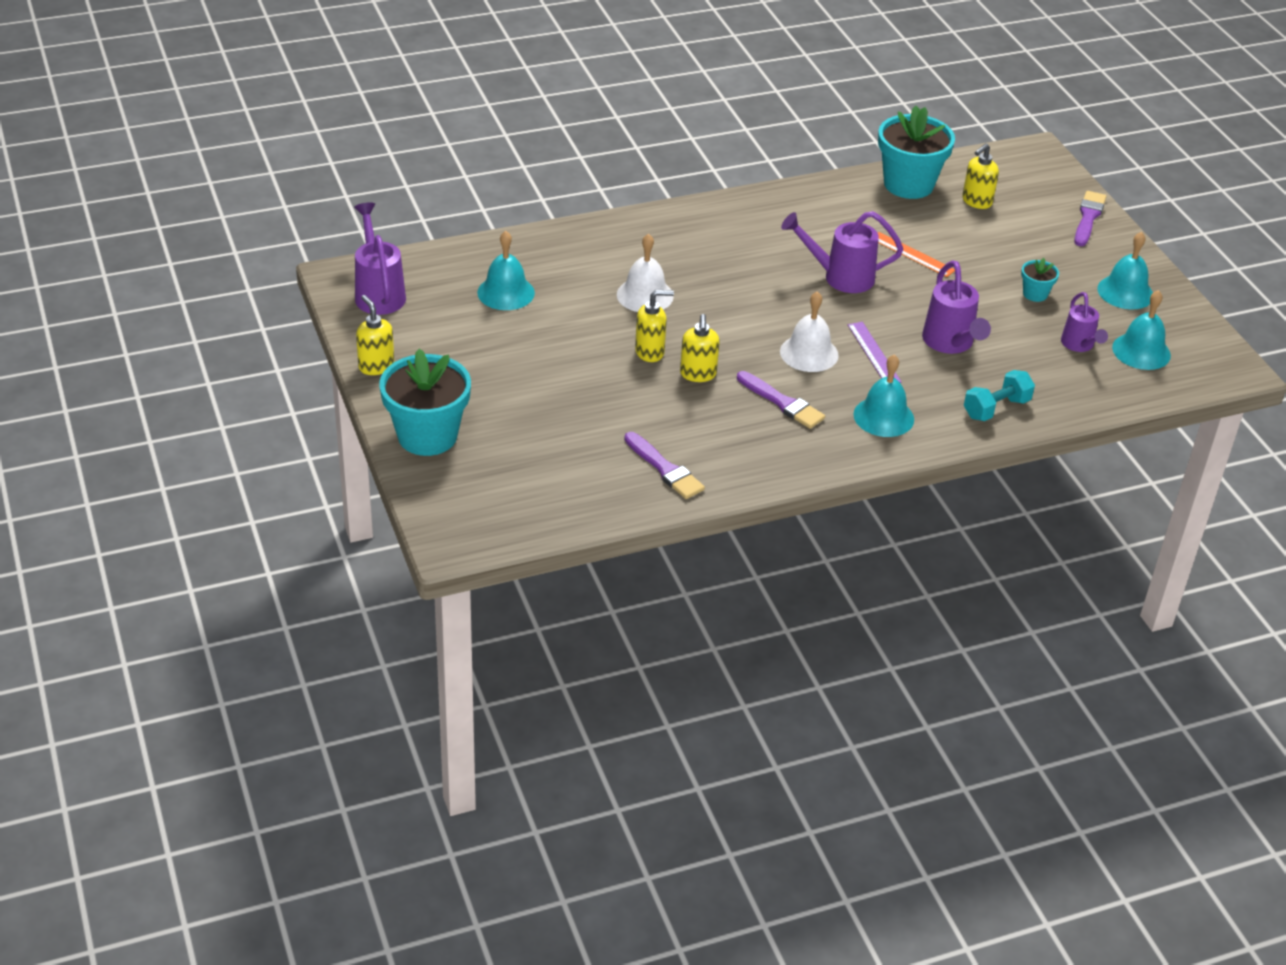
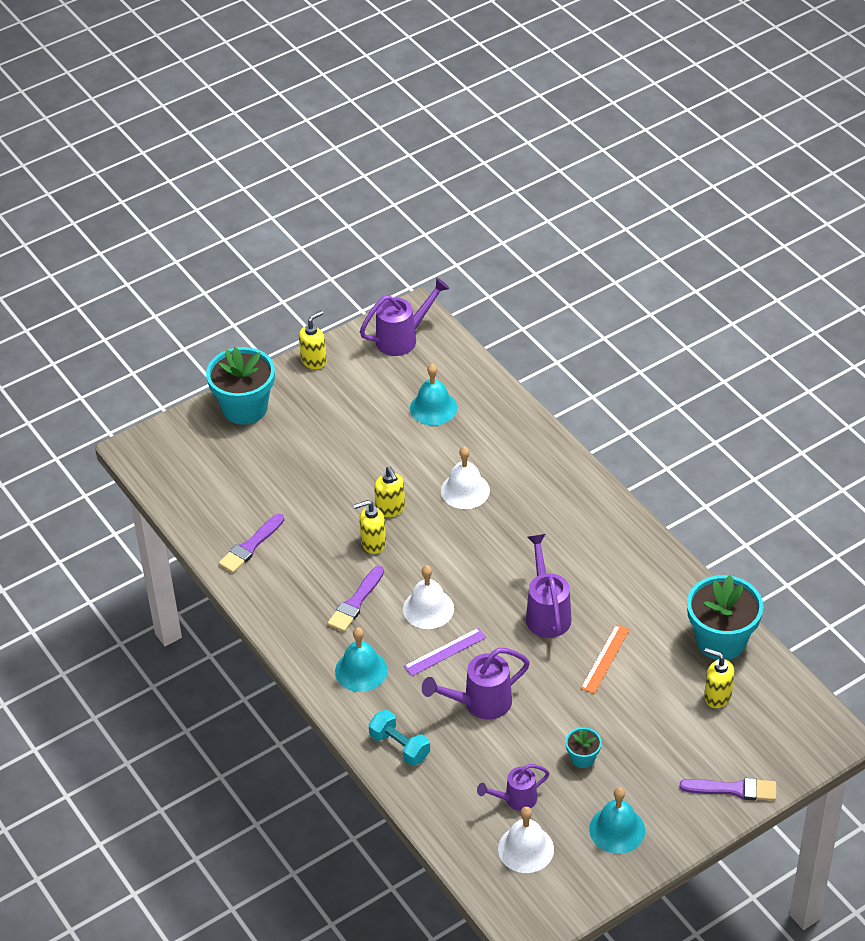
camera: 80 degrees right, 5 degrees up
turquoise bell [1112,290,1171,370] -> white bell [498,807,554,873]

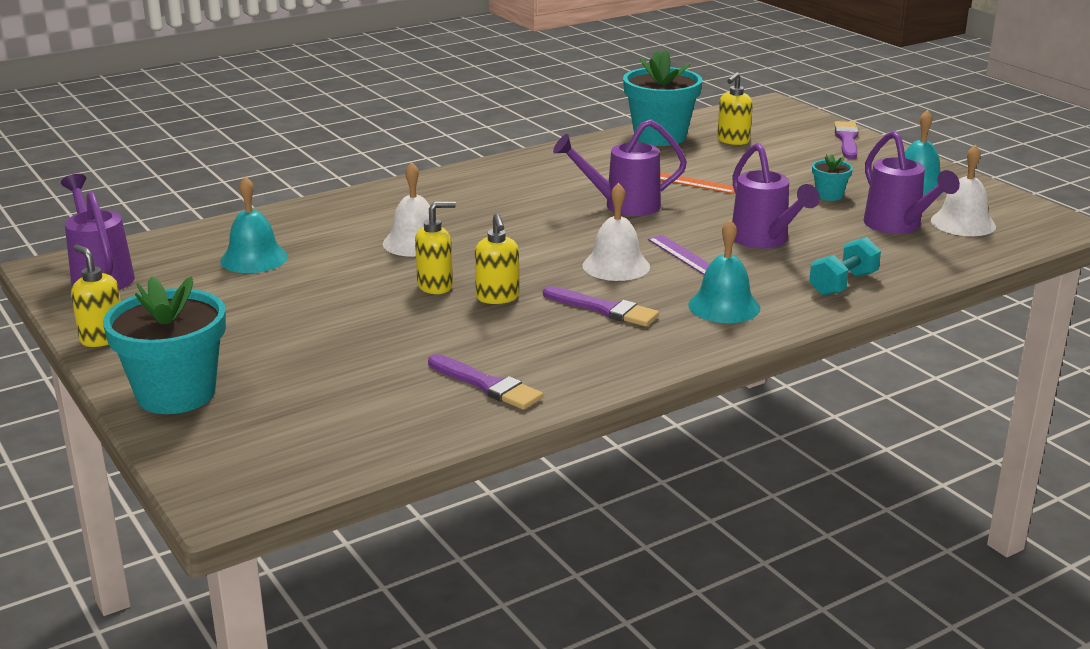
camera: 90 degrees left, 20 degrees down
purple watering can [477,764,549,811] -> purple watering can [864,131,960,234], size x1.54

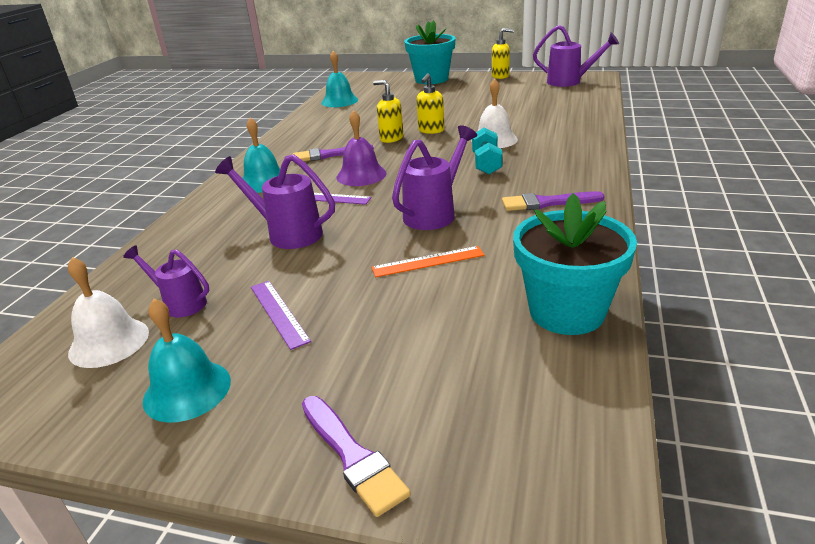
camera: 140 degrees right, 5 degrees up
turquoise bell [220,176,288,273] -> turquoise bell moved to [321,51,358,107]
purple brush [428,354,543,410] -> purple brush moved to [502,191,605,211]
white bell [582,183,650,281] -> purple bell [336,110,387,186]
yellow soap dispenser [717,72,753,145] -> none
turquoise dumbbell [809,237,881,296] -> turquoise dumbbell moved to [472,127,503,175]
turquoise flower pot [812,154,853,201] -> purple ruler [251,281,311,350]
purple watering can [864,131,960,234] -> purple watering can [123,245,209,317], size x0.65

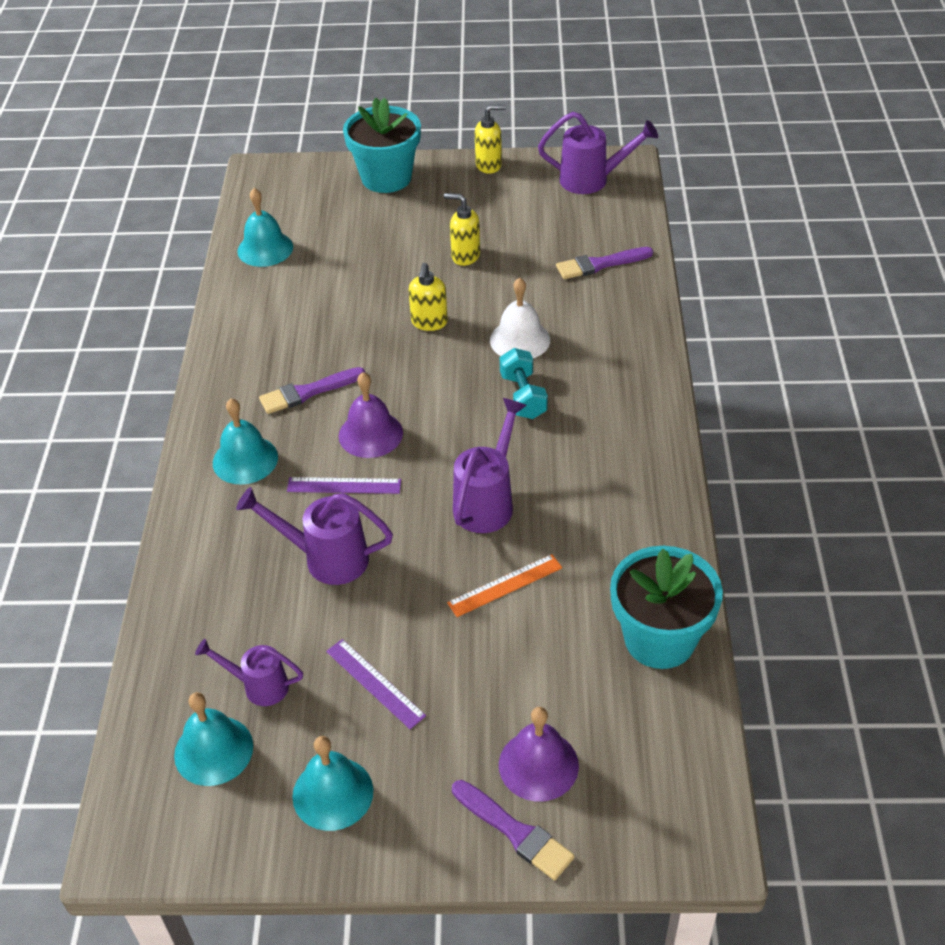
camera: 15 degrees left, 15 degrees up
white bell [68,257,149,368] -> turquoise bell [174,692,253,786]
yellow soap dispenser [373,80,403,143] -> yellow soap dispenser moved to [444,193,480,266]
purple brush [502,191,605,211] -> purple brush moved to [556,247,653,279]
none -> purple bell [499,707,579,802]

